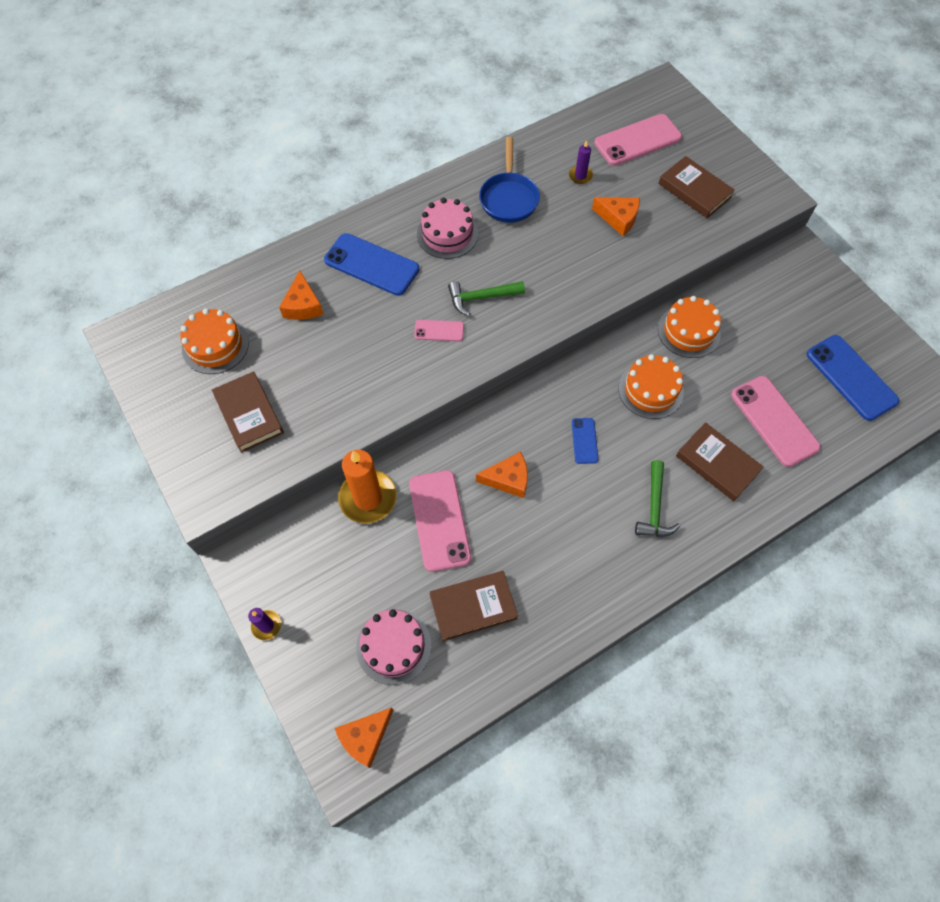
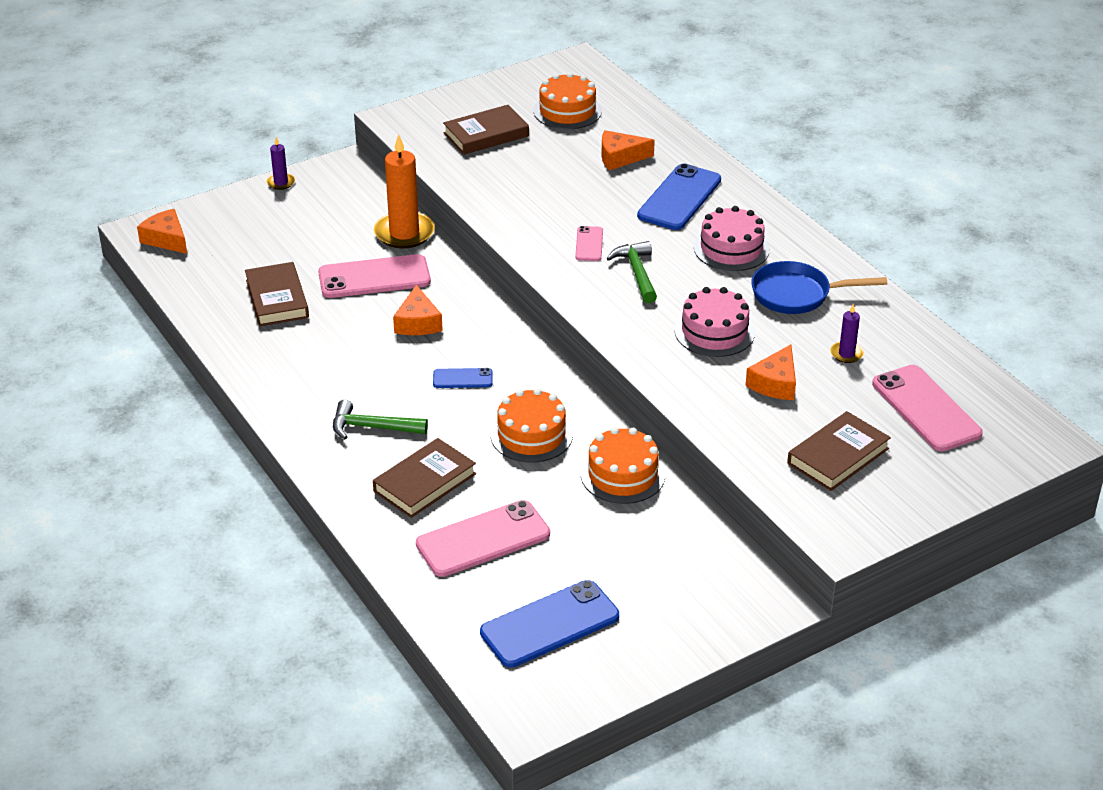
camera: 90 degrees right, 25 degrees down
pink cake [356,609,431,685] -> pink cake moved to [675,287,755,357]

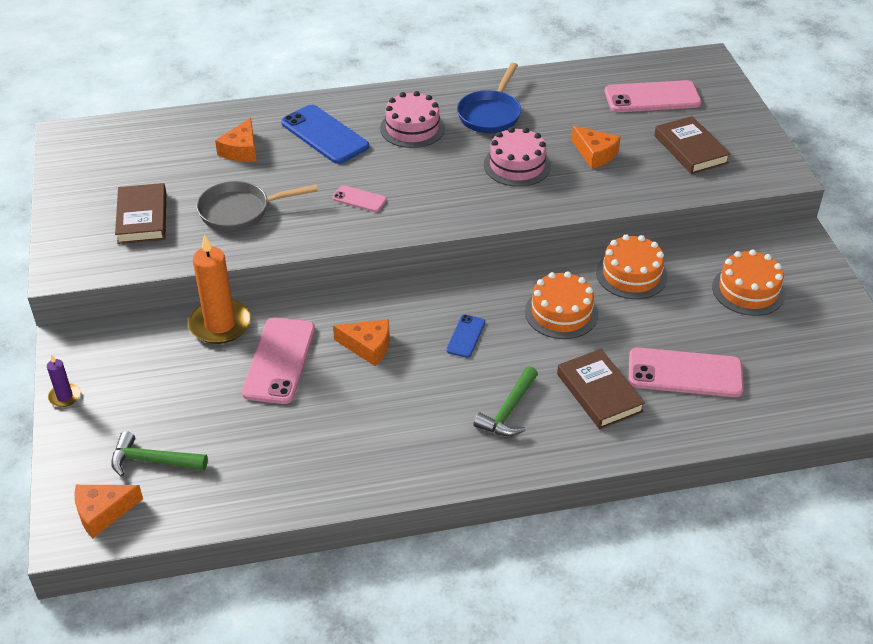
camera: 70 degrees left, 5 degrees up
brown book [245,262,309,326] -> none
pink phone [416,500,550,577] -> pink phone turned 75 degrees counterclockwise [629,348,744,397]
blue phone [480,580,619,668] -> none
orange cake [534,72,602,129] -> orange cake moved to [712,249,785,316]
green hammer [606,241,657,303] -> green hammer moved to [111,431,208,477]
purple candle [830,304,864,363] -> none
none -> grey pan [196,181,318,231]

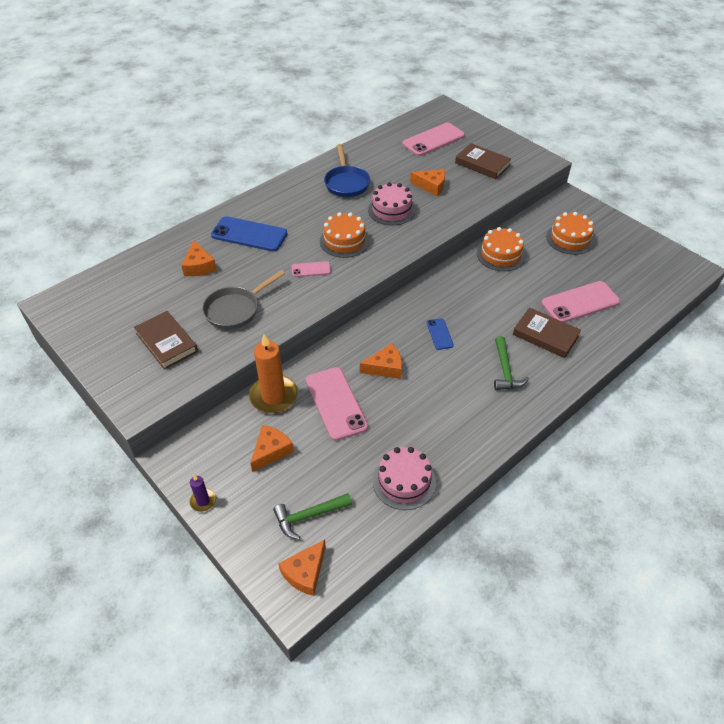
camera: 30 degrees left, 5 degrees up
pink cake [380,91,445,148] -> pink cake moved to [373,447,436,510]
orange cake [525,271,598,339] -> orange cake moved to [320,212,370,258]
none -> orange cheese [250,425,294,472]

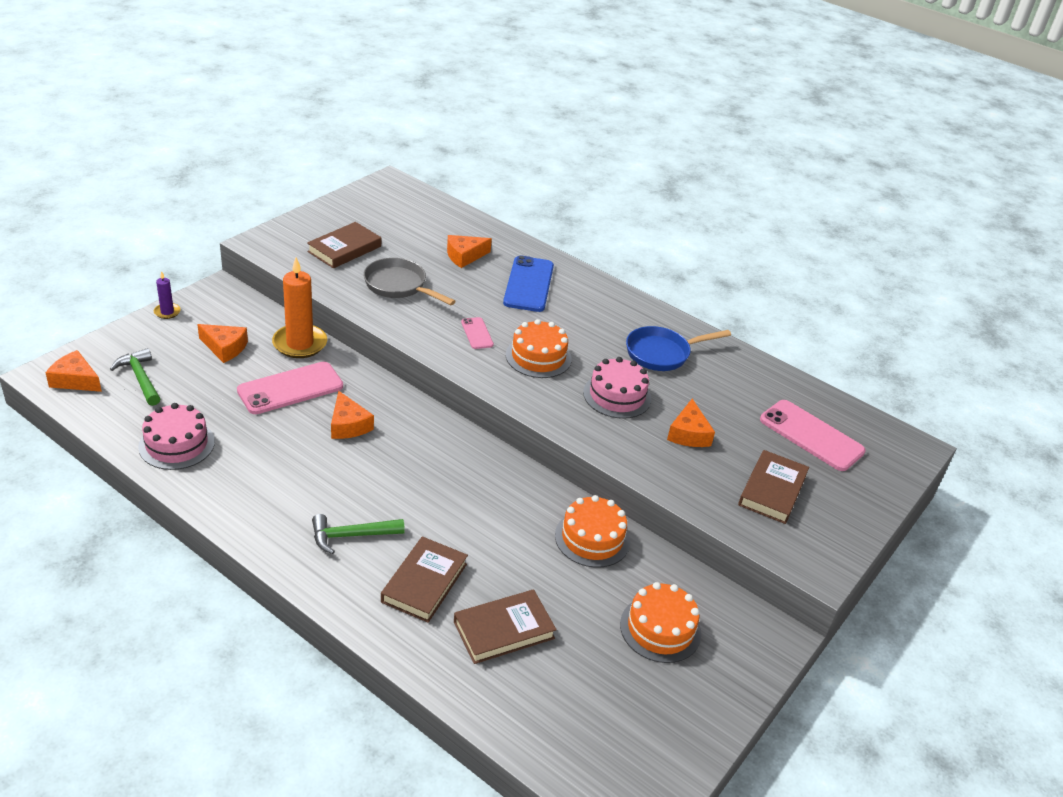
camera: 75 degrees right, 10 degrees down
blue phone [427,318,454,350] -> none
pink phone [541,281,620,323] -> brown book [454,589,557,664]

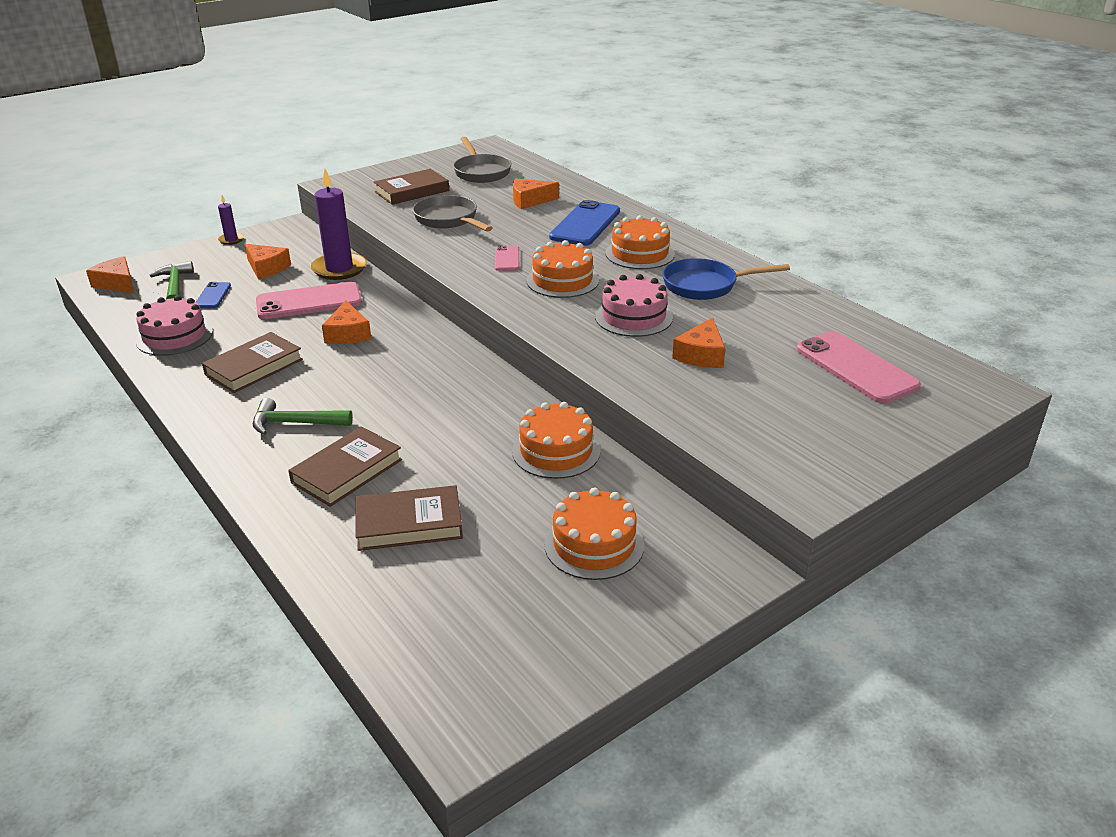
camera: 20 degrees right, 5 degrees down
orange candle [272,258,327,358] -> purple candle [311,169,367,280]
brown book [738,450,809,524] -> brown book moved to [202,332,303,393]
none -> blue phone [196,282,231,308]
none -> grey pan [453,137,512,183]
none -> orange cake [605,215,675,269]

